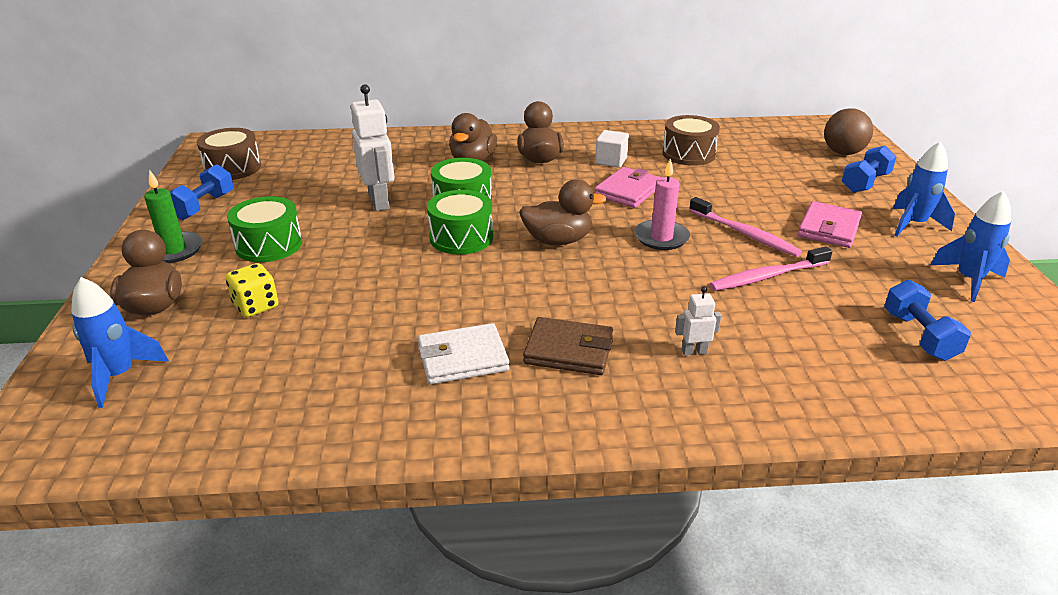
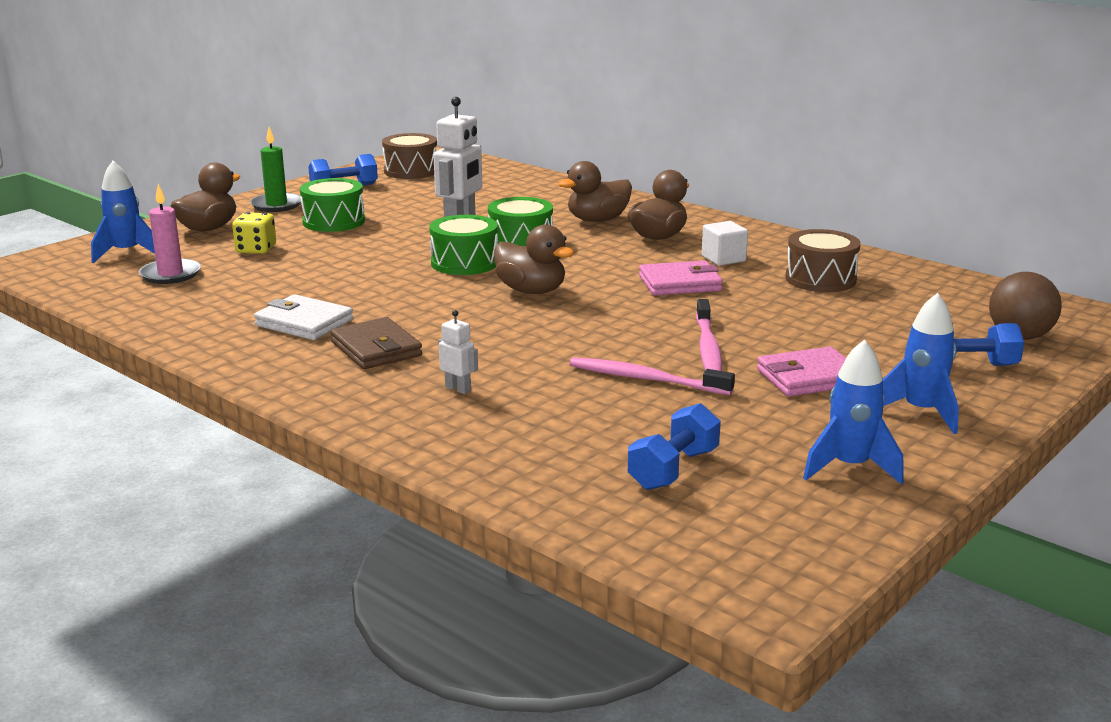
camera: 45 degrees right, 10 degrees down
pink candle [634,158,690,250] -> pink candle moved to [139,184,201,284]

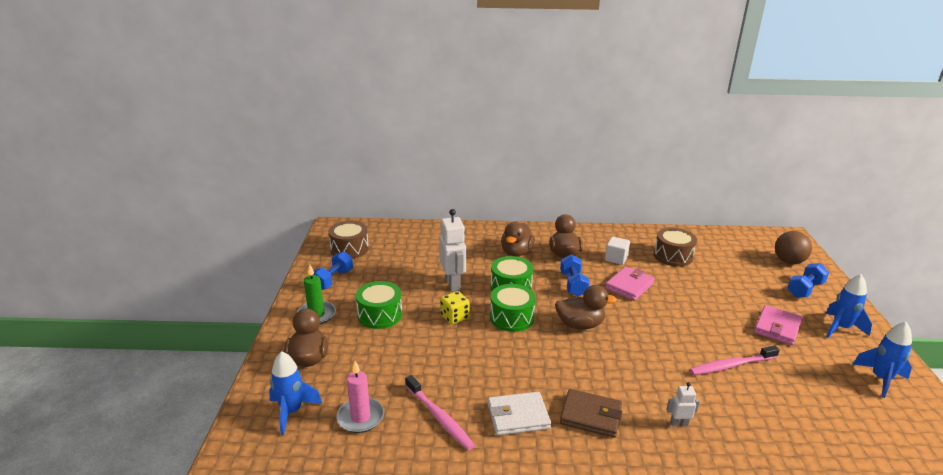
camera: 40 degrees left, 5 degrees up
yellow dice [232,212,276,254] -> yellow dice moved to [440,291,470,324]
blue dumbbell [628,403,721,490] -> blue dumbbell moved to [560,255,590,297]
pink toothbrush [696,299,722,371] -> pink toothbrush moved to [405,375,475,450]

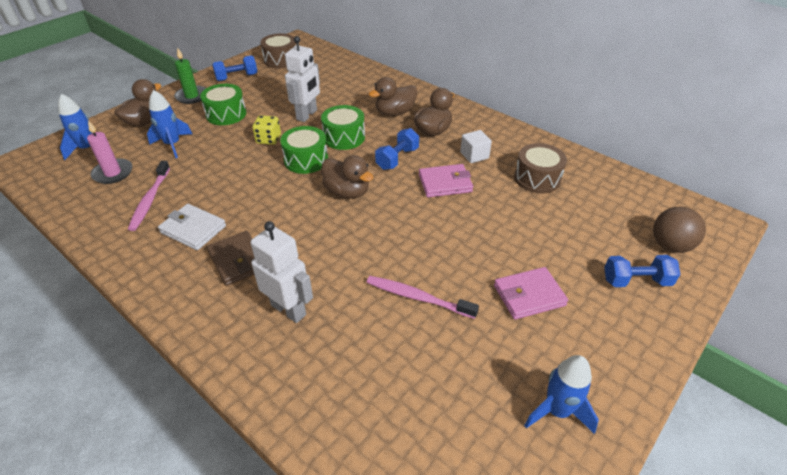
camera: 40 degrees right, 15 degrees up
white robot [666,382,700,426] -> white robot [251,221,313,323], size x2.05
blue rocket [825,274,872,338] -> blue rocket moved to [147,90,193,158]

